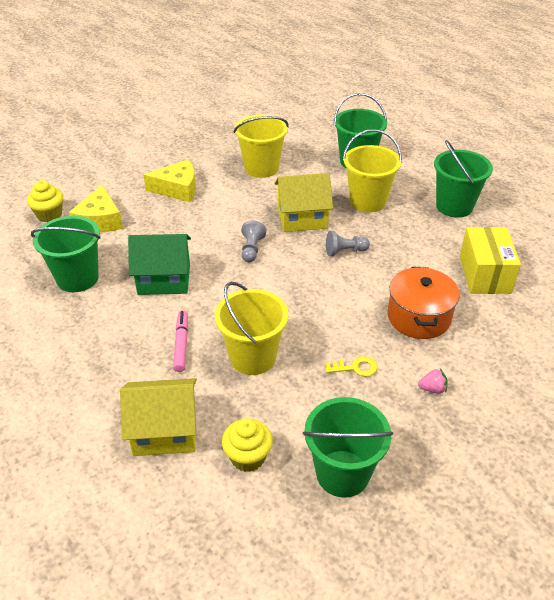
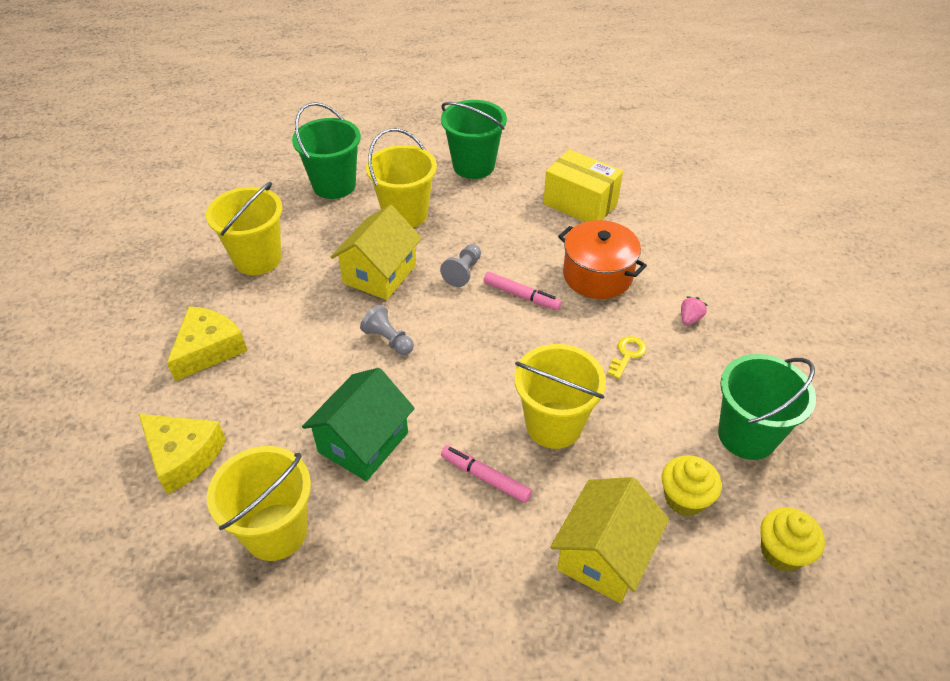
camera: 55 degrees left, 5 degrees up
yellow cupcake [27,180,63,222] -> yellow cupcake moved to [760,507,825,572]
green bucket [31,216,101,292] -> yellow bucket [207,446,311,561]
none -> pink marker [484,272,561,310]

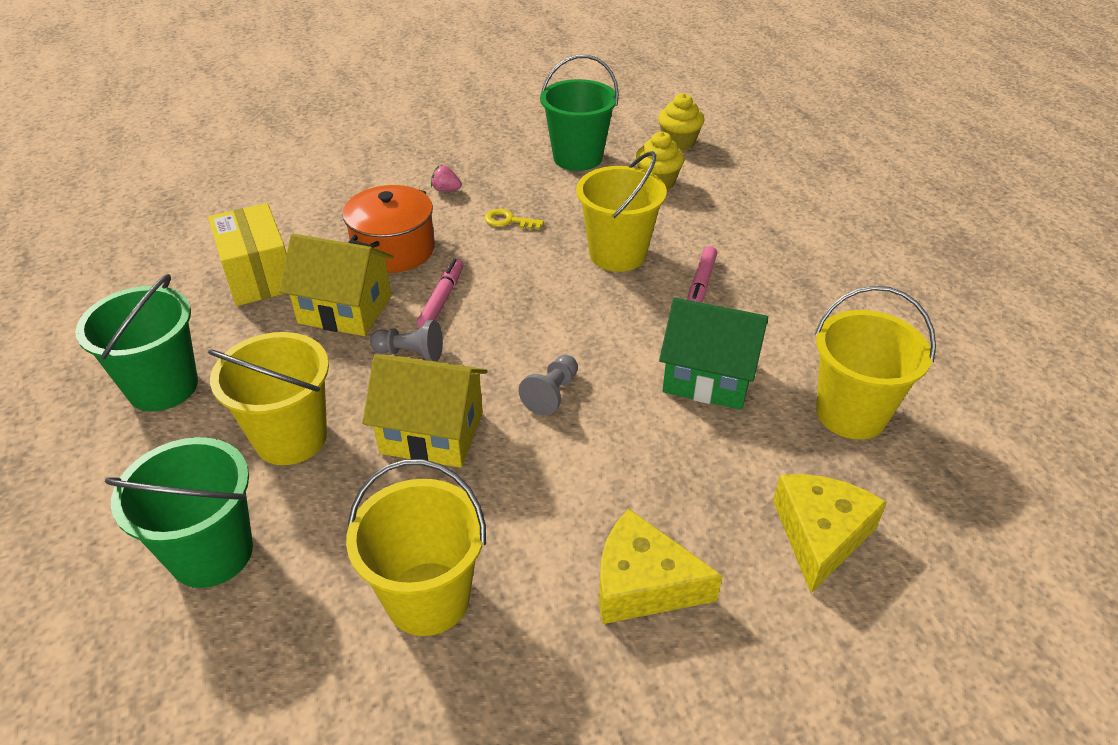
camera: 105 degrees left, 5 degrees down
yellow box [543,149,623,222] -> yellow box turned 45 degrees counterclockwise [208,203,287,306]
yellow house [550,477,669,603] -> yellow house moved to [279,234,393,336]

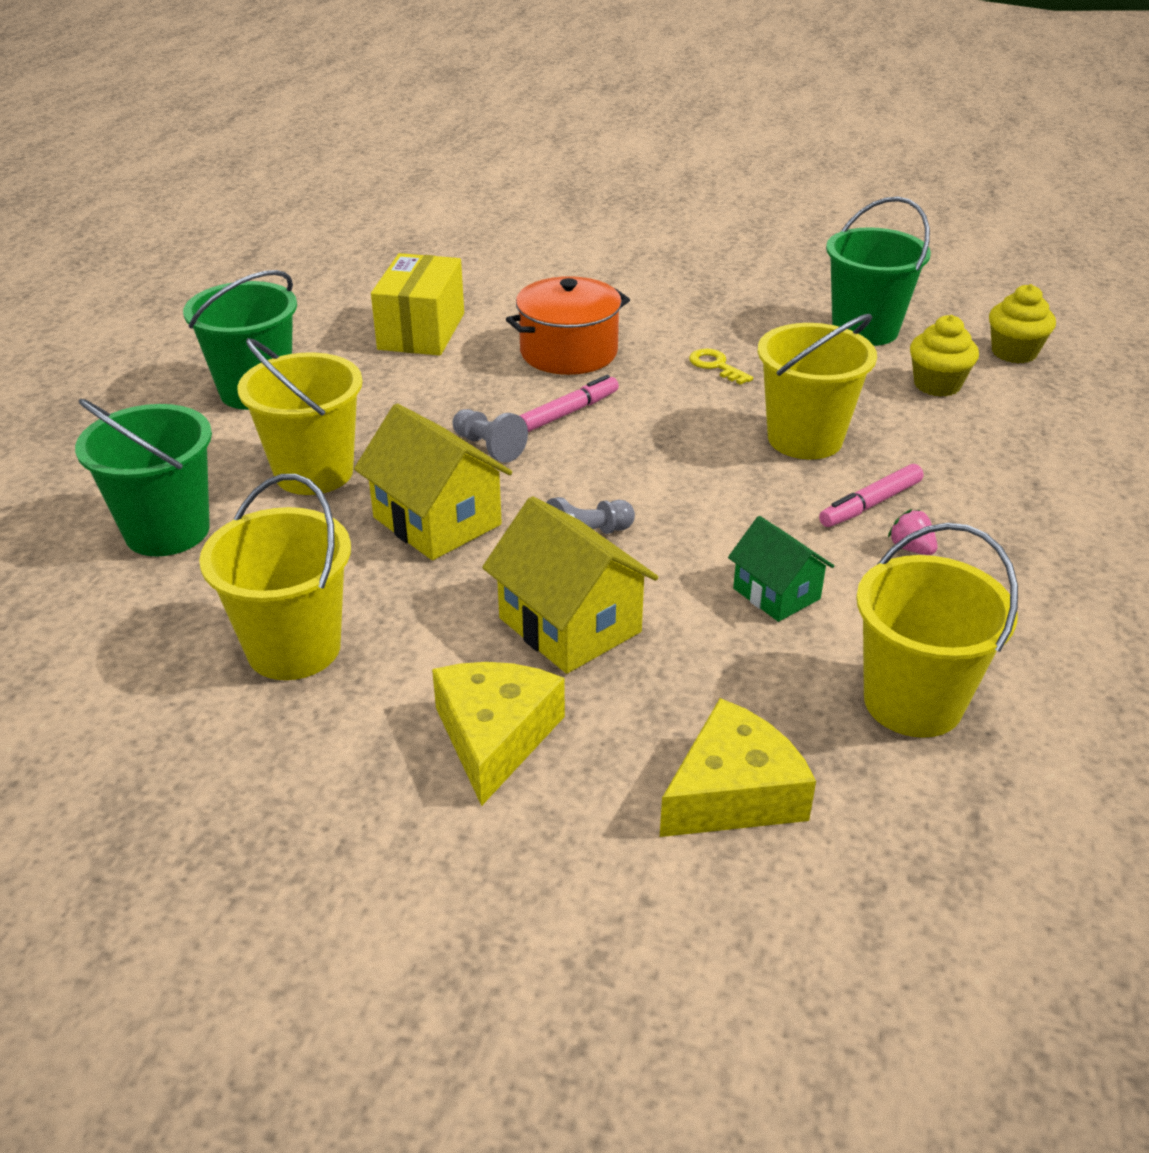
camera: 35 degrees right, 5 degrees down
yellow house [279,234,393,336] -> yellow house moved to [482,496,658,674]
pink strawberry [431,165,462,191] -> pink strawberry moved to [888,509,938,555]
yellow cheese [599,509,723,624] -> yellow cheese turned 45 degrees clockwise [432,662,565,806]
green house [659,297,768,410] -> green house [728,516,834,622], size x0.62

